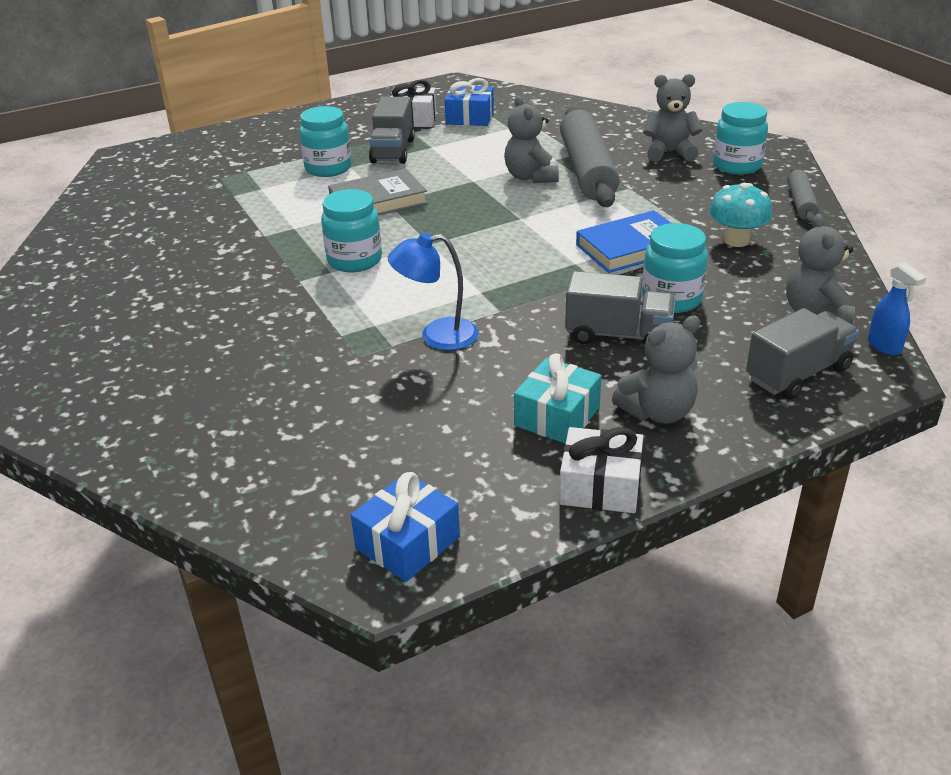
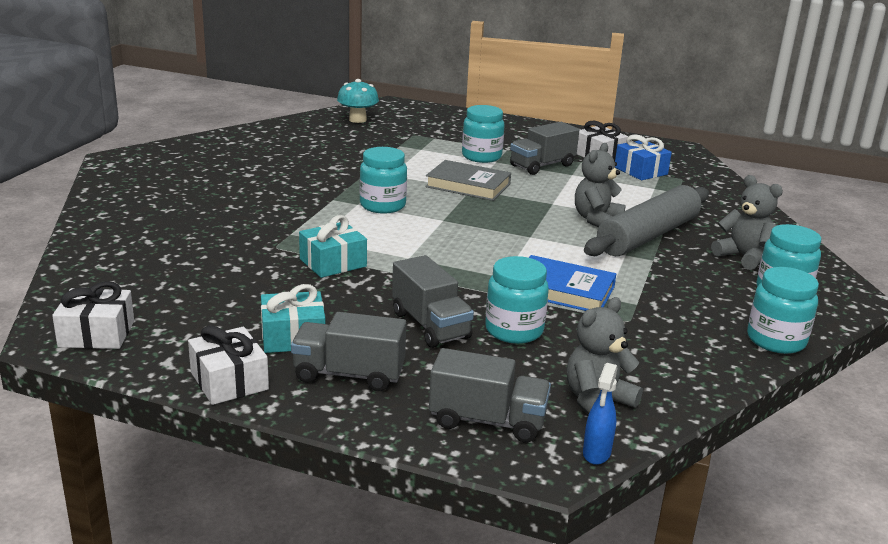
camera: 45 degrees right, 10 degrees down
blue gift [351,472,460,582] -> white gift [52,281,134,349]
blue lamp [388,233,478,350] -> turquoise gift [299,215,367,278]
grey teddy bear [612,315,700,424] -> grey truck [291,312,406,391]
turquoise mushroom [709,183,773,247] -> turquoise mushroom moved to [337,79,379,123]
grey rolling pin [788,167,819,224] -> turquoise jar [747,267,819,354]

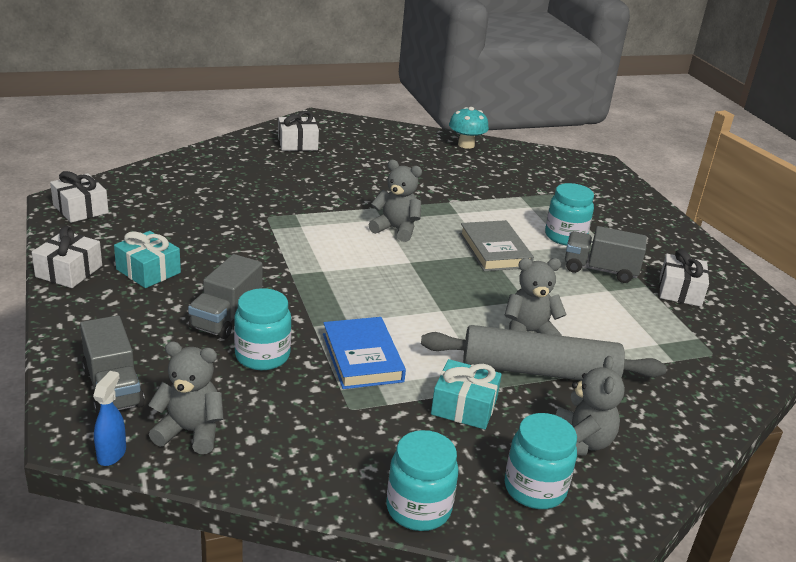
camera: 50 degrees right, 5 degrees up
grey truck [291,312,406,391] -> none
turquoise gift [299,215,367,278] -> turquoise gift moved to [431,359,502,430]
turquoise mushroom [337,79,379,123] -> turquoise mushroom moved to [449,107,489,149]
turquoise jar [360,147,407,214] -> grey teddy bear [369,160,422,242]
blue spray bottle [583,363,617,465] -> blue spray bottle turned 120 degrees clockwise [93,371,126,466]
blue gift [615,135,672,180] -> none
none -> white gift [278,111,319,151]

